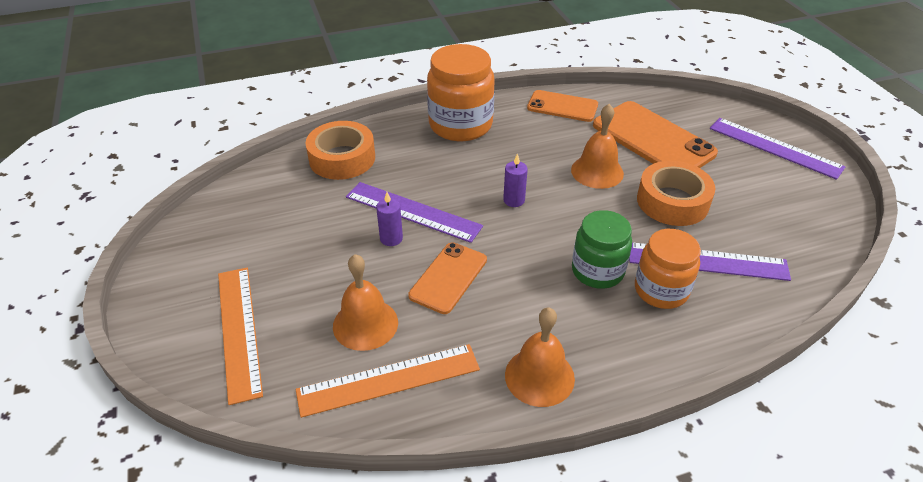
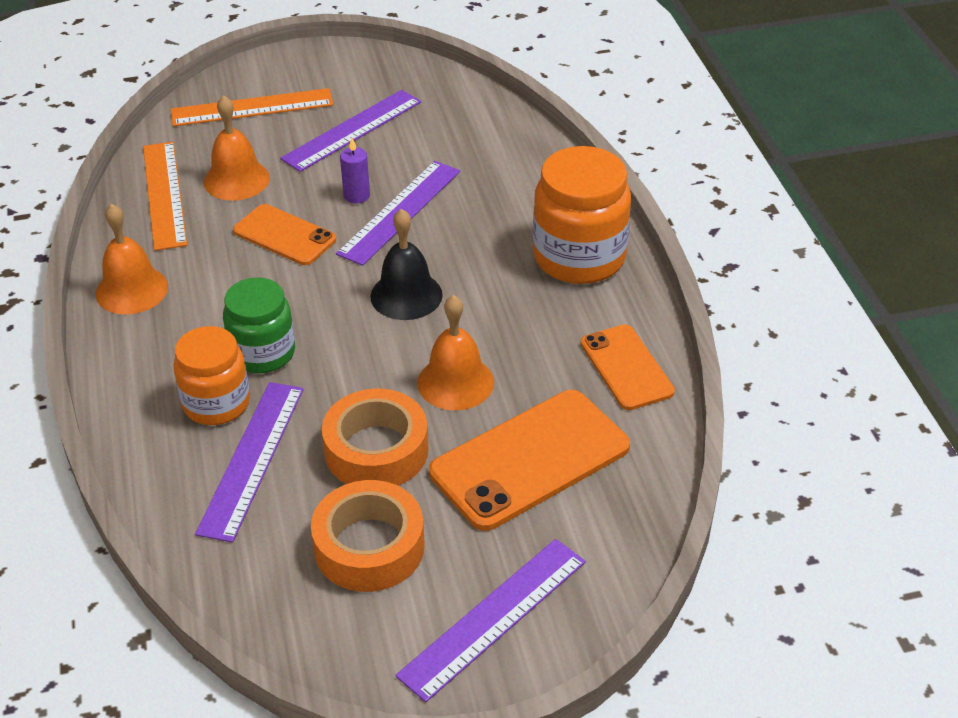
camera: 95 degrees right, 0 degrees up
orange tape [305,121,375,180] -> orange tape moved to [311,480,425,592]
purple candle [503,153,528,207] -> black bell [370,209,443,320]
orange phone [527,90,598,122] -> orange phone turned 45 degrees counterclockwise [581,325,675,410]
none -> purple ruler [280,90,421,172]

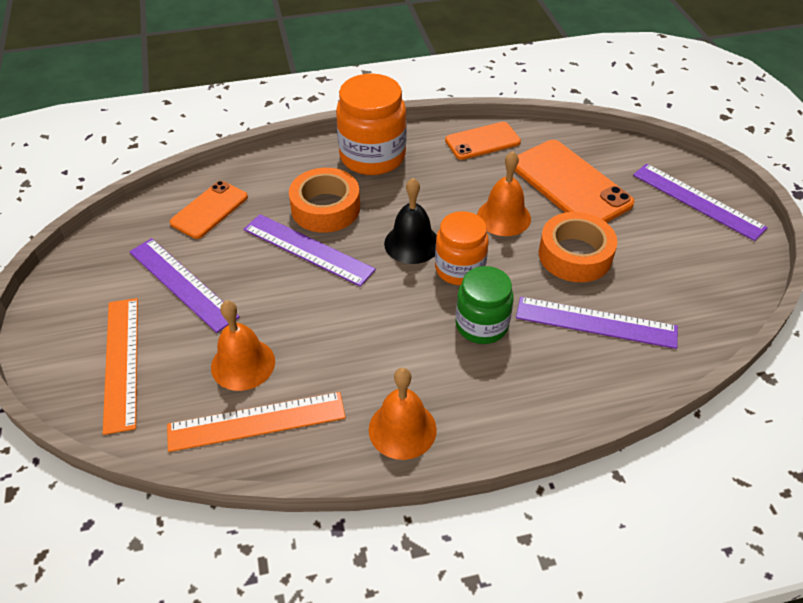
camera: 90 degrees left, 5 degrees up
orange jar [174,326,250,425] -> orange jar moved to [435,211,489,285]
orange phone [233,204,336,265] -> orange phone moved to [169,181,248,239]
orange tape [311,480,425,592] -> orange tape moved to [289,168,360,233]
purple candle [340,138,370,204] -> none

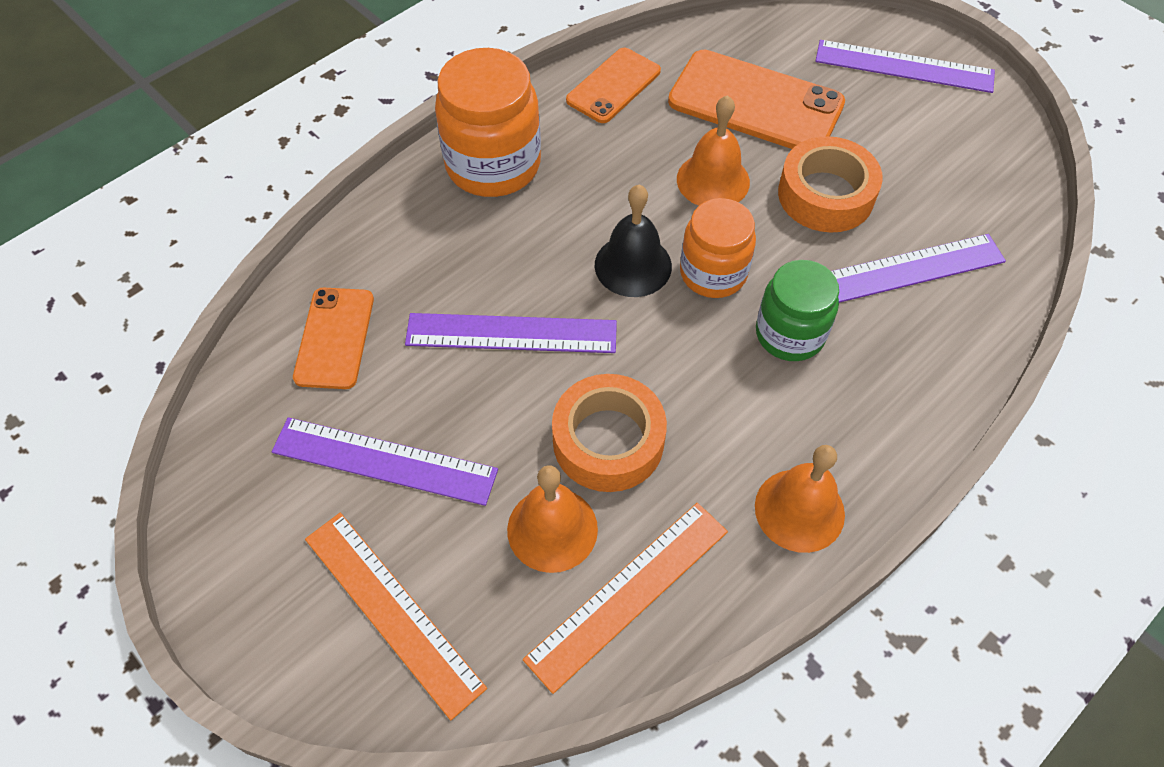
camera: 30 degrees left, 10 degrees up
orange tape [289,168,360,233] -> orange tape moved to [552,374,667,492]

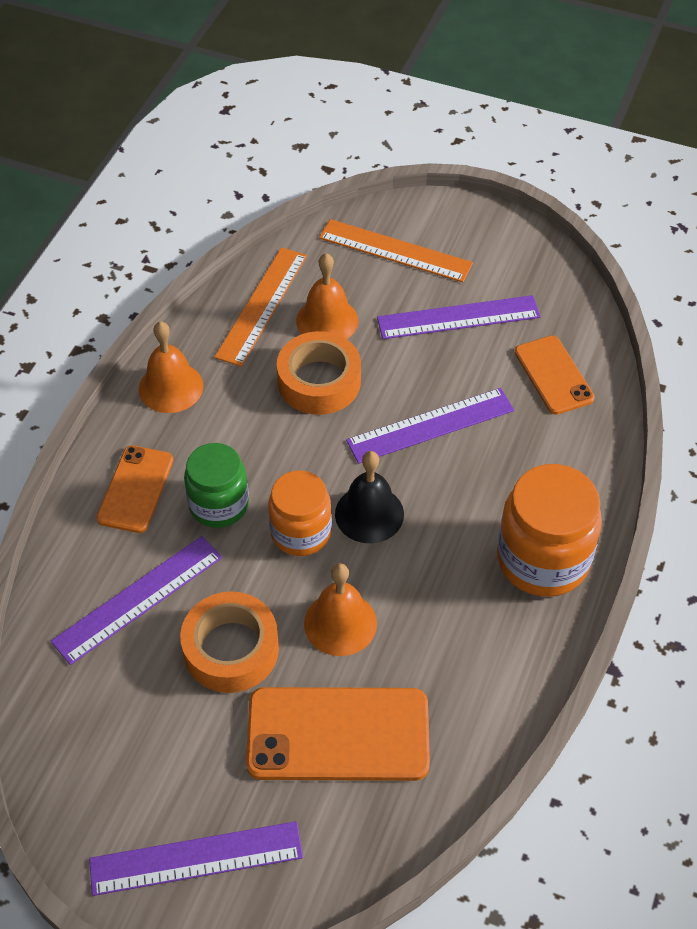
camera: 155 degrees right, 5 degrees down
orange phone [566,48,661,123] -> orange phone moved to [96,445,174,533]

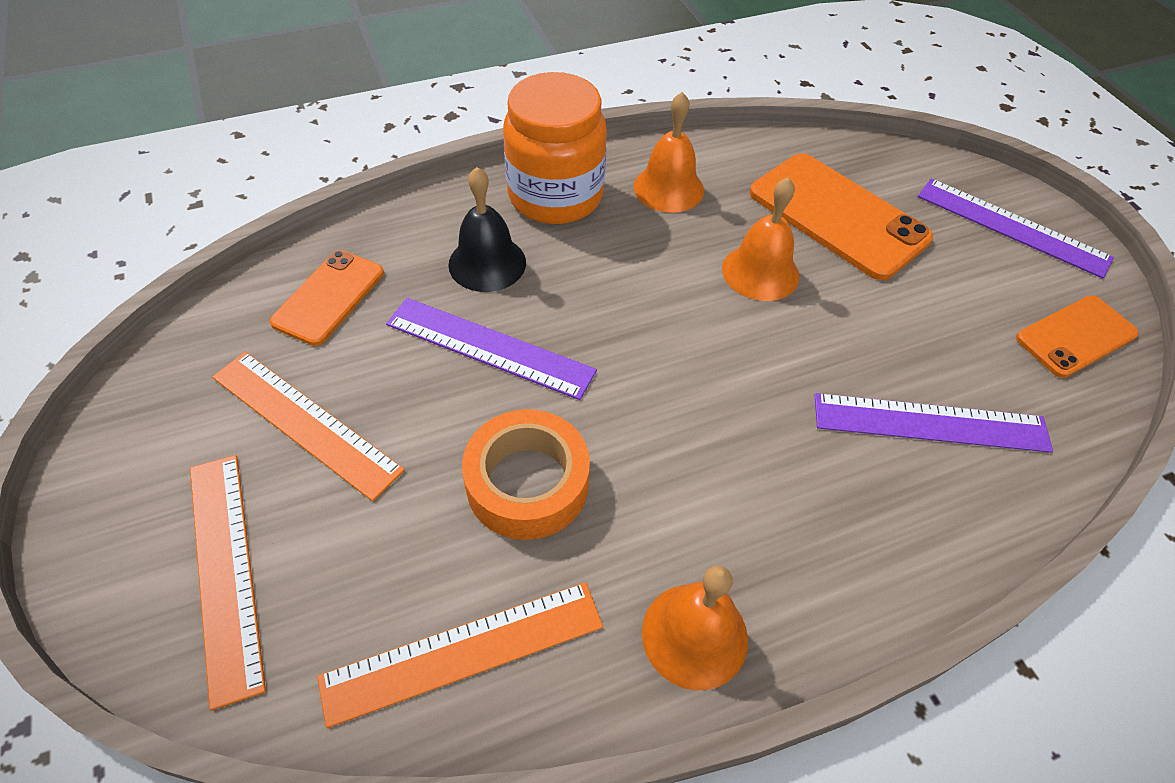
camera: 135 degrees left, 0 degrees up
orange phone [96,445,174,533] -> orange phone moved to [1016,296,1139,378]
orange tape [180,592,279,693] -> none
green jar [184,443,249,528] -> none
orange jar [268,470,332,556] -> none
orange bell [296,253,358,339] -> orange bell moved to [634,92,704,213]
black bell [335,451,404,544] -> black bell moved to [448,167,526,292]
purple ruler [377,295,541,339] -> orange ruler [212,352,405,501]

